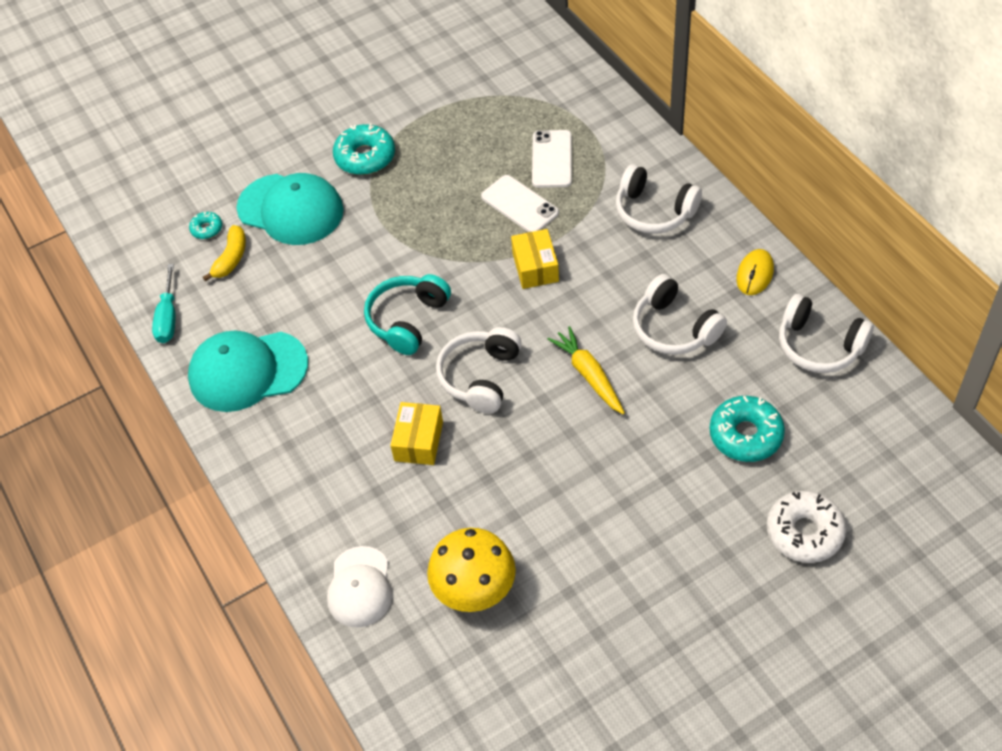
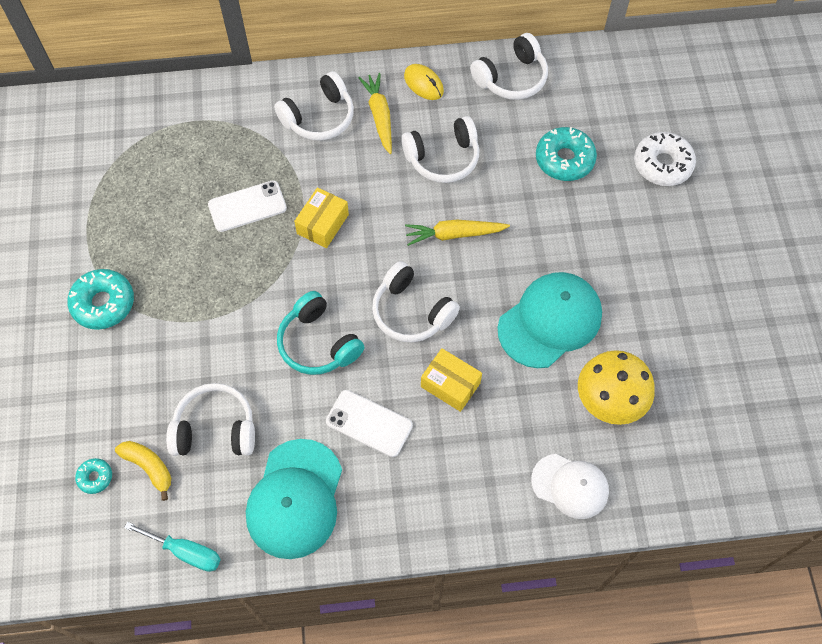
camera: 70 degrees left, 10 degrees up
turquoise cap [236,173,344,245] -> turquoise cap moved to [498,272,602,368]
yellow box [511,229,559,289] -> yellow box turned 75 degrees counterclockwise [294,187,349,248]
white phone [532,130,572,188] -> white phone moved to [326,390,413,457]
none -> white headphones [166,383,255,456]
none -> yellow carrot [358,73,392,154]

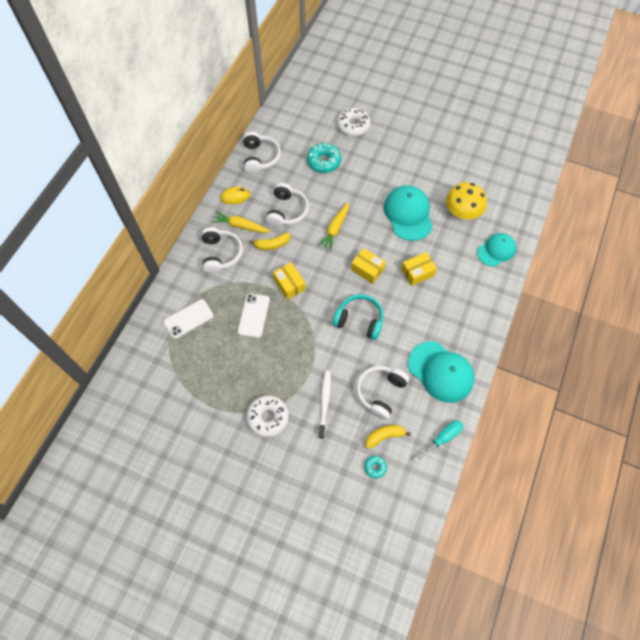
camera: 60 degrees left, 0 degrees up
turquoise donut [67,269,134,330] -> white donut [246,395,289,437]
turquoise headphones [277,291,364,375] -> turquoise headphones turned 150 degrees counterclockwise [333,294,383,340]
white phone [326,390,413,457] -> white phone moved to [164,299,214,339]
white headphones [372,261,460,342] -> yellow box [351,248,386,284]
white cap [531,454,609,519] -> turquoise cap [477,233,516,267]
none -> yellow banana [249,233,290,250]
none -> white toothbrush [319,370,331,439]

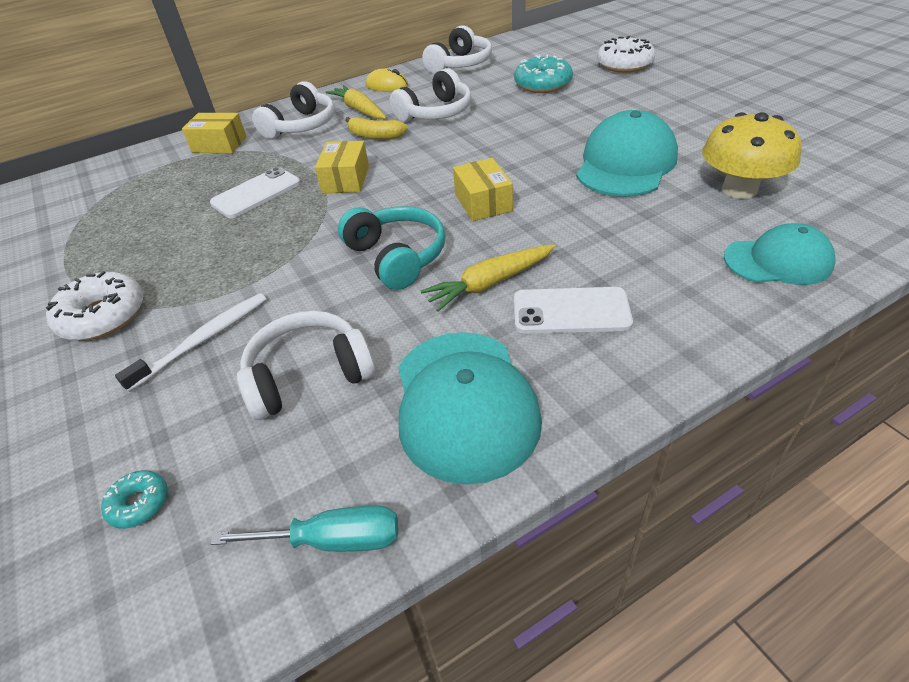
camera: 40 degrees right, 20 degrees down
white phone [164,299,214,339] -> white phone moved to [514,287,633,334]
yellow carrot [318,202,349,251] -> yellow carrot moved to [421,244,555,312]
yellow banana [365,425,411,449] -> none
yellow box [401,252,437,286] -> yellow box moved to [182,113,247,153]

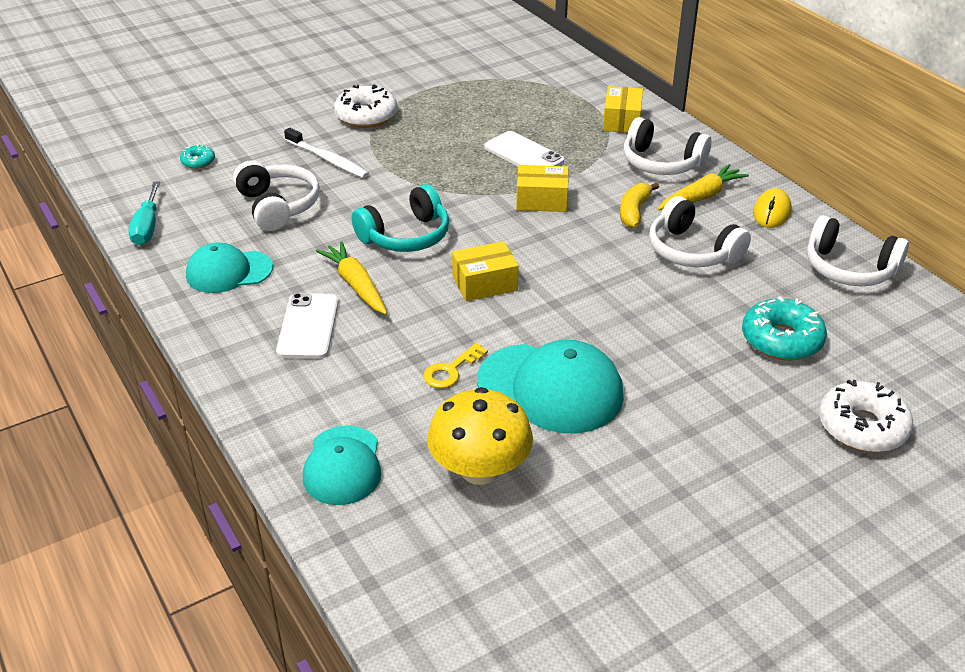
camera: 85 degrees right, 5 degrees down
turquoise cap [398,332,542,485] -> turquoise cap [186,243,273,293], size x0.65
none -> yellow key [423,343,488,388]

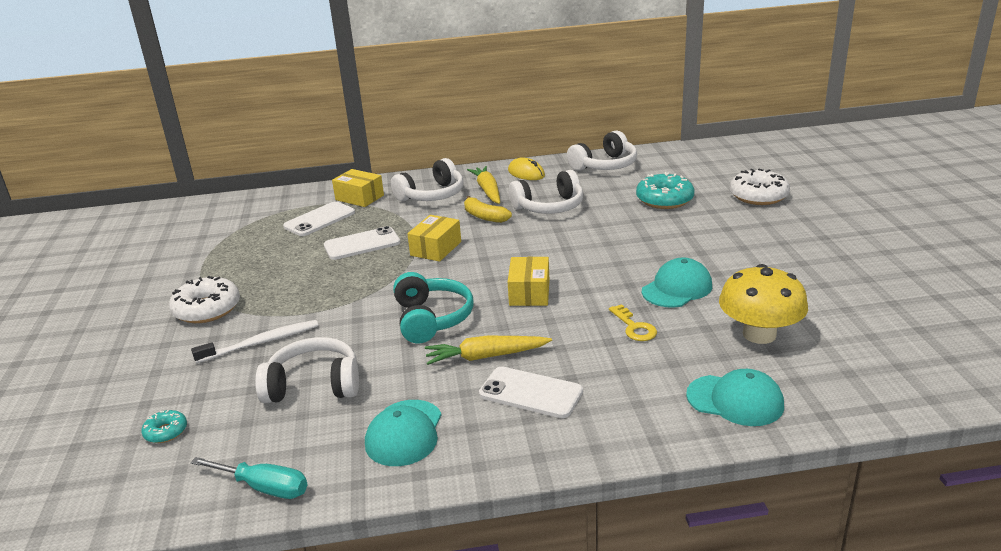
camera: 65 degrees left, 10 degrees down
turquoise cap [477,340,624,434] -> turquoise cap [642,257,712,308], size x0.65
none -> white phone [283,201,355,236]

